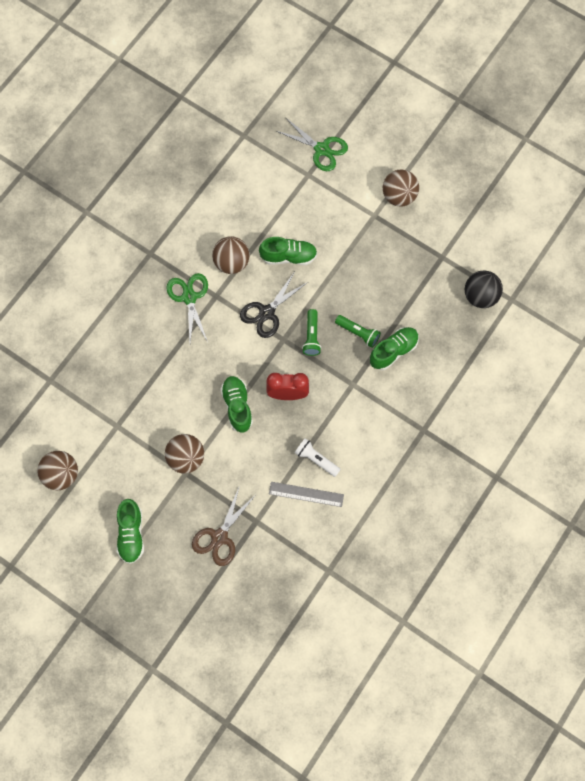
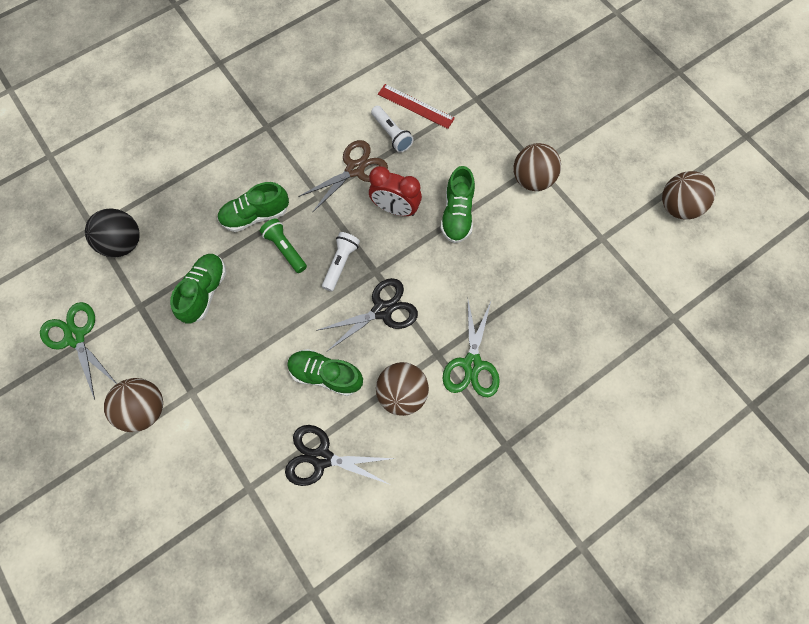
camera: 160 degrees left, 0 degrees up
green shoe [117,499,144,564] -> green shoe moved to [170,254,226,324]
brown scissors [192,485,255,566] -> brown scissors moved to [298,140,388,213]
grey ruler [269,482,344,507] -> red ruler [378,84,455,129]
green scissors [276,118,348,171] -> green scissors moved to [40,302,117,399]
green flashlight [302,309,321,356] -> white flashlight [322,232,360,291]
none -> black scissors [285,425,396,486]

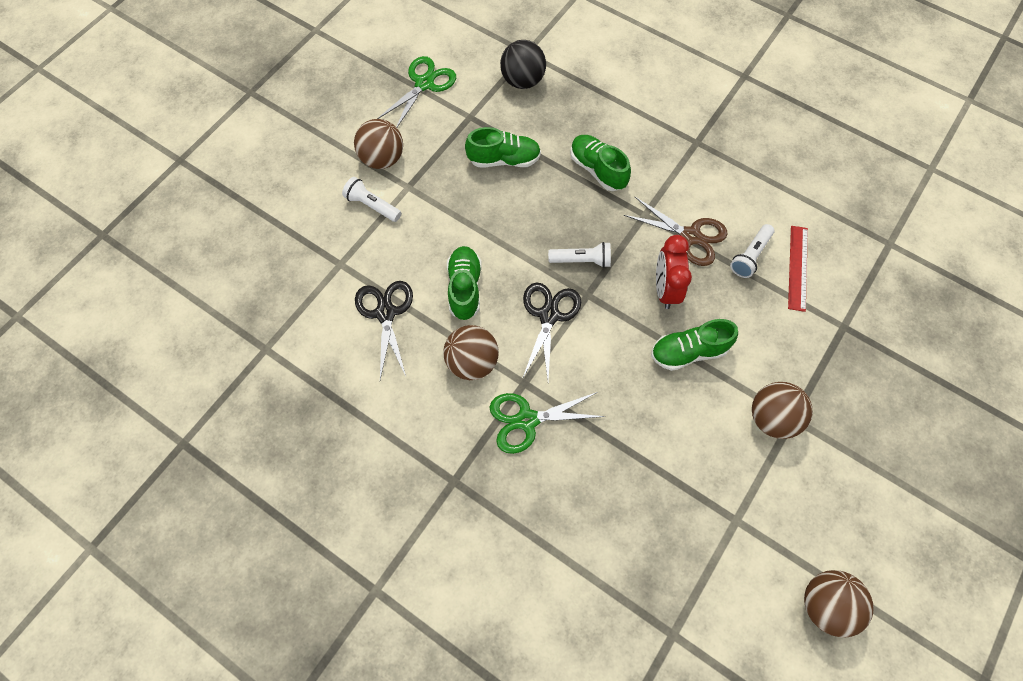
camera: 70 degrees right, 5 degrees down
green flashlight [260,218,307,273] -> none
black scissors [316,278,418,351] -> black scissors turned 120 degrees counterclockwise [522,282,581,380]
none -> white flashlight [342,177,401,222]

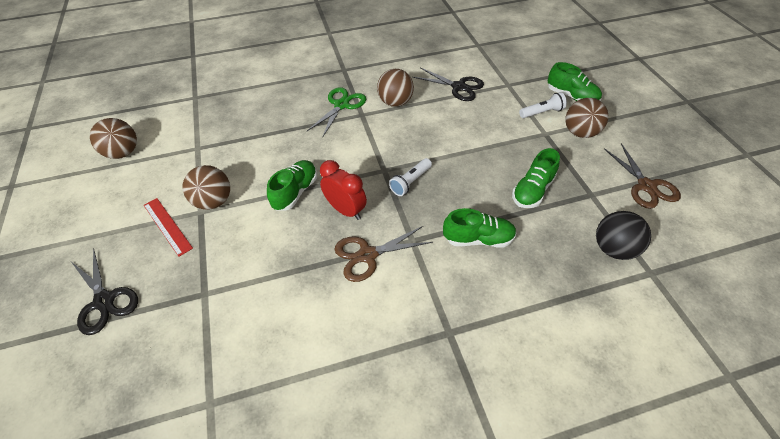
camera: 130 degrees right, 15 degrees down
green scissors [377,56,456,128] -> brown scissors [604,143,681,209]
green shoe [447,246,482,320] -> green shoe moved to [548,62,602,101]
black scissors [522,282,581,380] -> black scissors moved to [71,248,138,335]
white flashlight [730,224,774,278] -> none
red ruler [788,226,808,312] -> red ruler moved to [144,198,193,257]

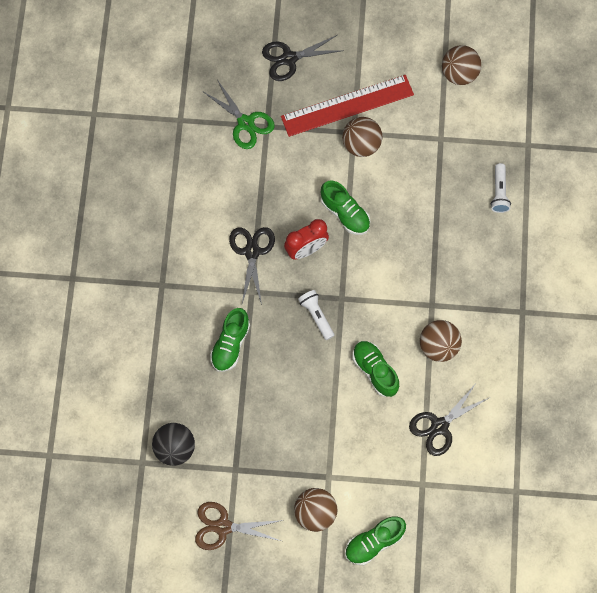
camera: 110 degrees right, 20 degrees up
red ruler [144,198,193,257] -> red ruler [281,75,414,137], size x1.80
green scissors [307,87,366,136] -> green scissors moved to [204,81,275,149]
brown scissors [334,226,433,282] -> black scissors [229,227,275,305]
green shoe [512,148,560,208] -> green shoe moved to [353,341,399,397]
white flashlight [519,92,567,118] -> white flashlight moved to [491,163,511,213]

